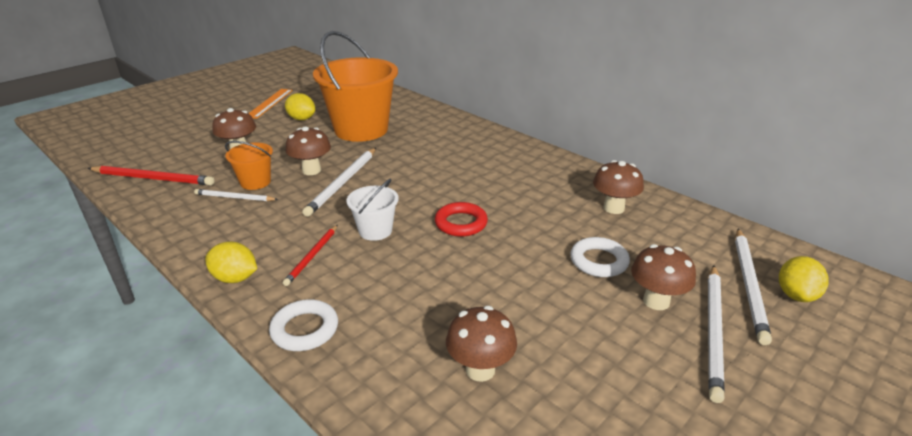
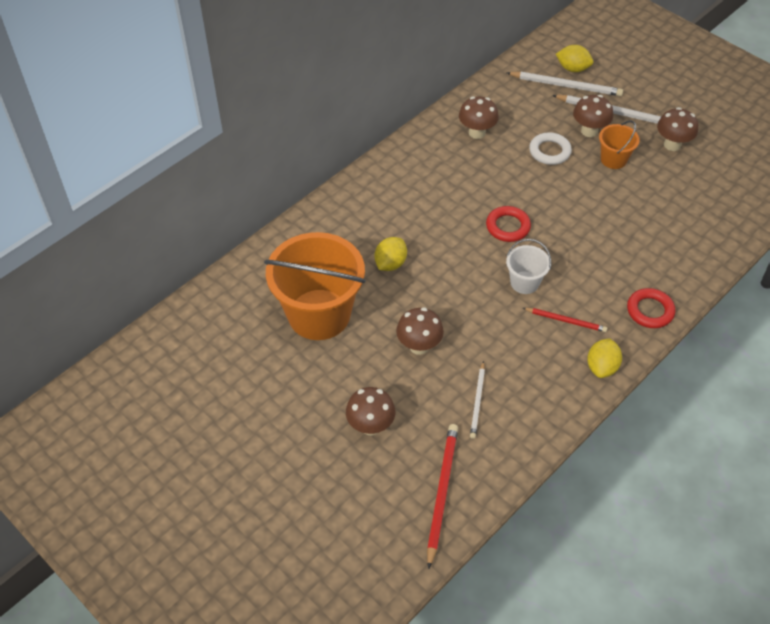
camera: 90 degrees left, 20 degrees up
orange bucket [225,141,273,190] -> orange bucket moved to [599,120,640,169]
orange ruler [249,89,293,119] -> none
white ring [269,299,338,351] -> red ring [627,288,675,328]
yellow lemon [285,93,315,120] -> yellow lemon moved to [374,237,407,271]
white pencil [302,148,376,217] -> none
brown mushroom [446,306,517,382] -> brown mushroom moved to [657,107,698,151]

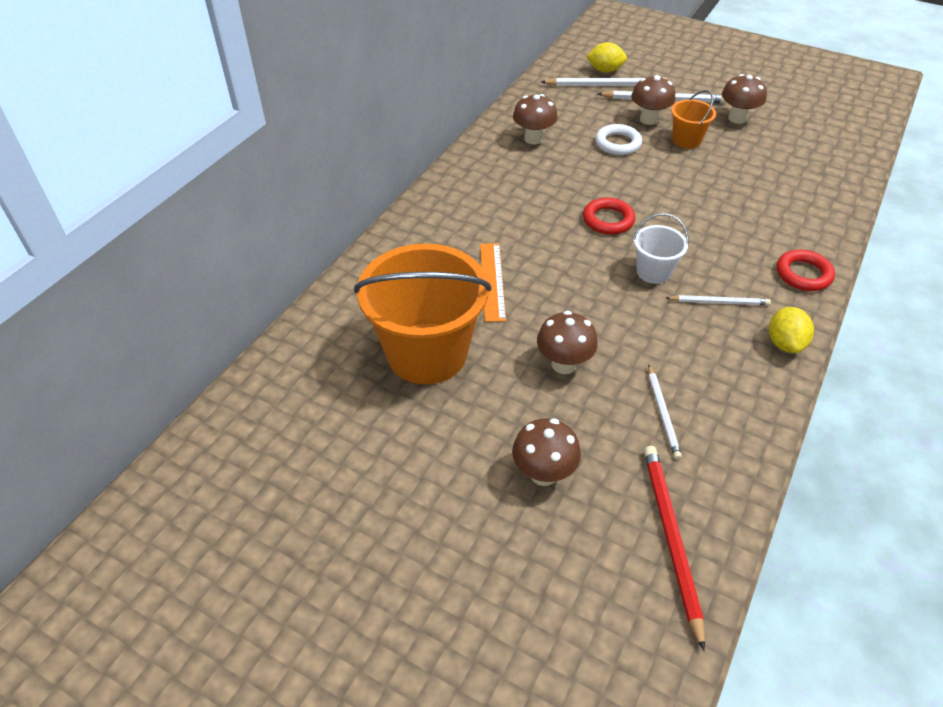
camera: 15 degrees left, 5 degrees down
yellow lemon [374,237,407,271] -> orange ruler [480,243,506,322]
red pencil [523,308,607,332] -> white pencil [666,295,771,305]

